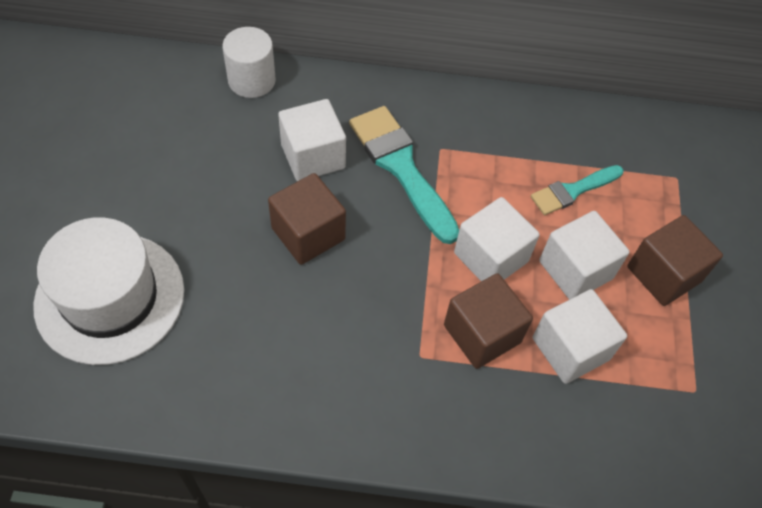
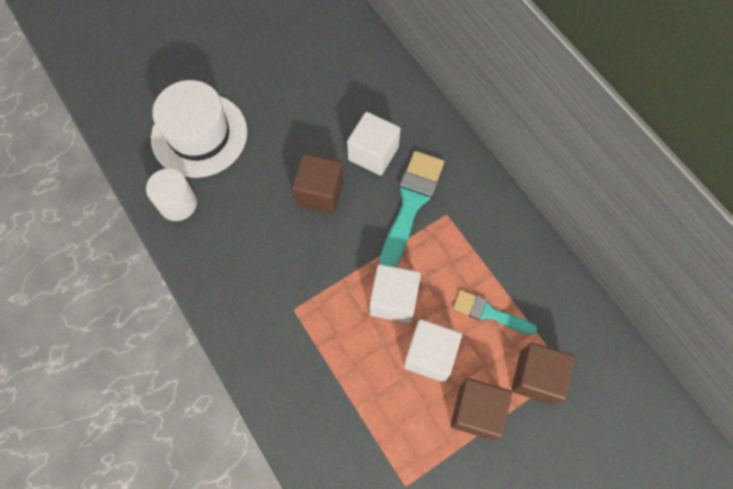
camera: 55 degrees right, 10 degrees up
white cylinder [222,27,276,98] -> white cylinder moved to [146,168,197,221]
brown cube [444,273,533,369] -> brown cube moved to [512,343,575,405]
white cube [533,289,627,384] -> none

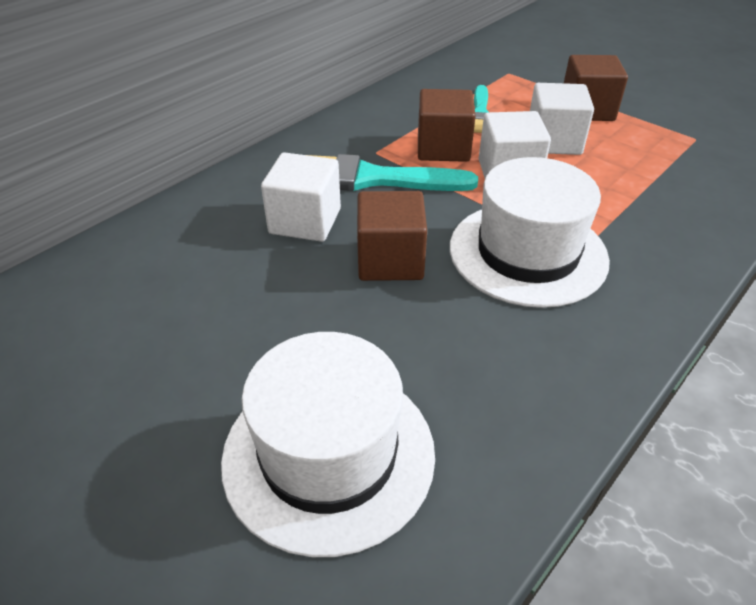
camera: 105 degrees left, 25 degrees down
white cylinder [146,168,197,221] -> none
brown cube [512,343,575,405] -> brown cube moved to [418,89,476,162]
none -> white hat [450,157,610,308]

